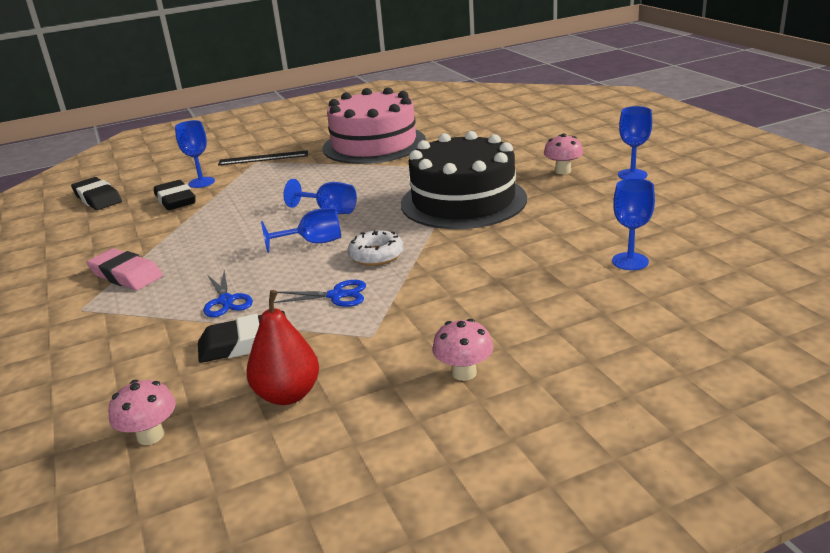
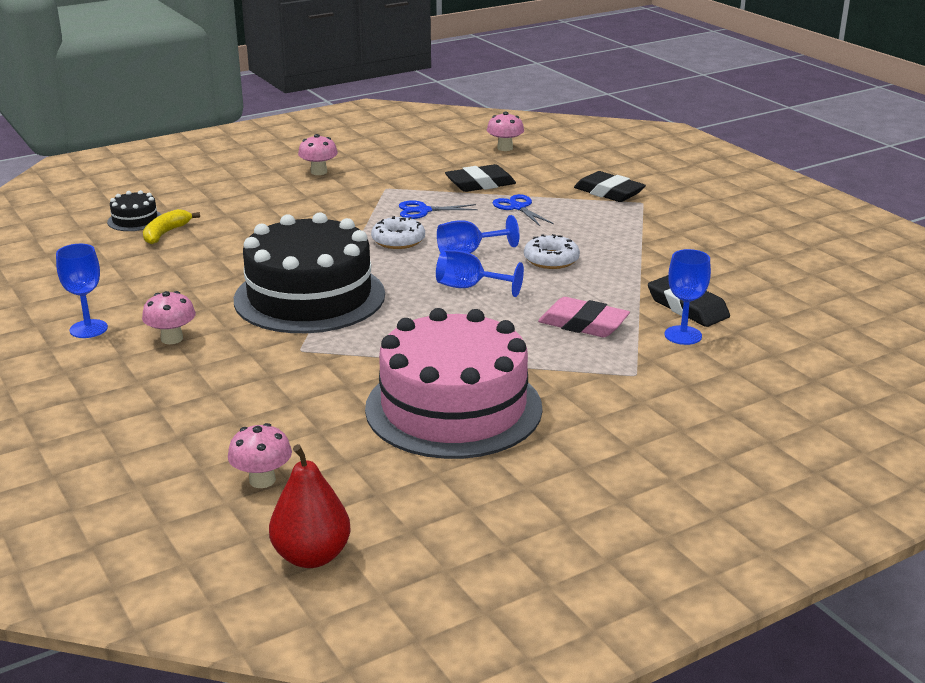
camera: 170 degrees right, 0 degrees up
black eraser [71,177,122,210] -> black eraser moved to [574,171,646,202]
pink eraser [87,248,163,290] -> pink eraser moved to [538,297,630,337]
black ruler [218,150,308,166] -> none
red pear [246,290,319,405] -> red pear moved to [269,444,351,568]
blue goblet [612,178,655,270] -> yellow banana [143,209,200,244]
none -> black cake [107,190,162,231]
none -> pink mushroom [228,423,292,488]
none -> white donut [524,234,580,269]

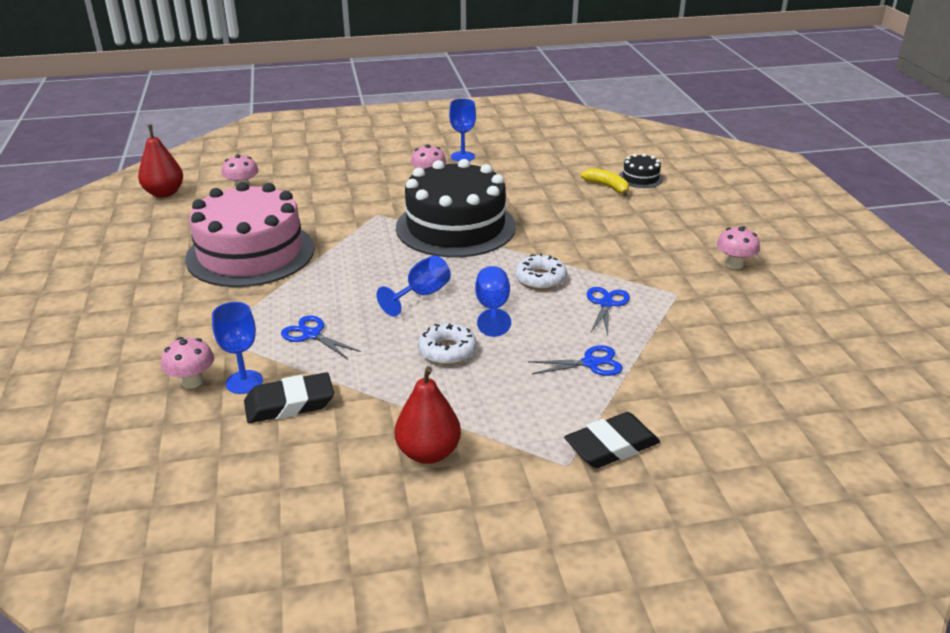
camera: 110 degrees right, 5 degrees up
black eraser [445,164,516,192] -> none
pink mushroom [487,112,524,151] -> pink mushroom moved to [161,337,214,389]
pink eraser [538,297,630,337] -> blue scissors [281,316,361,359]
none -> red pear [395,366,461,464]

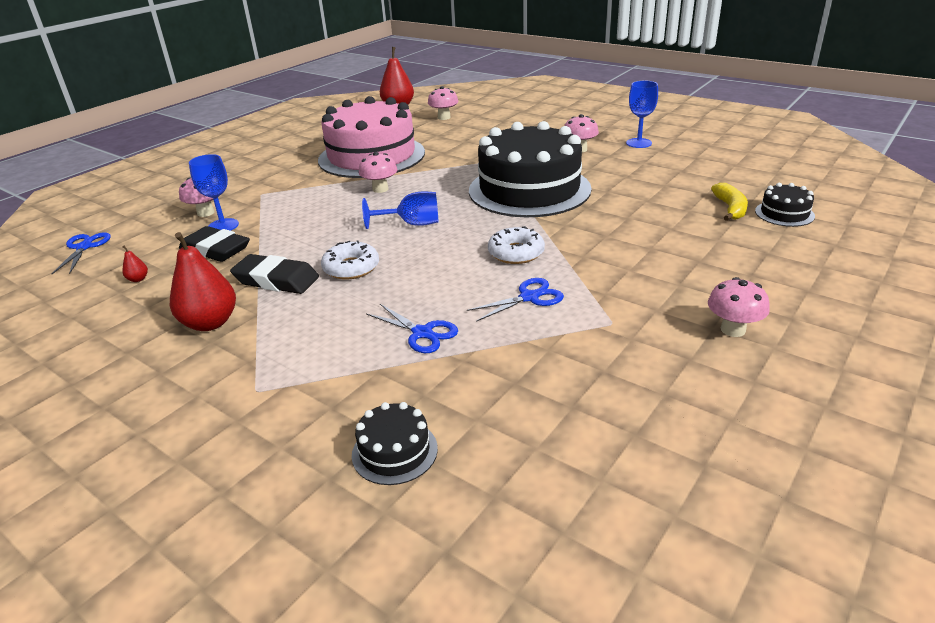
camera: 50 degrees right, 0 degrees up
blue scissors [281,316,361,359] -> blue scissors moved to [52,232,111,274]
blue goblet [475,266,511,337] -> none
black eraser [564,412,660,468] -> black eraser moved to [230,254,319,294]
none -> red pear [122,246,148,282]
none -> black cake [352,402,438,485]
none -> pink mushroom [359,152,398,193]

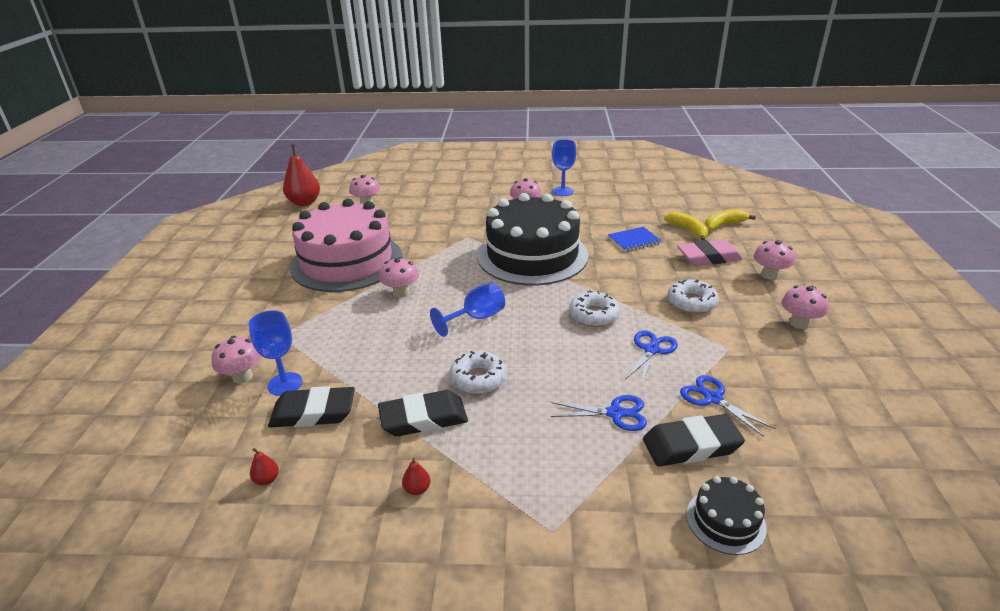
camera: 35 degrees left, 0 degrees up
blue scissors [52,232,111,274] -> blue scissors moved to [680,375,775,437]
red pear [170,232,236,331] -> red pear [402,458,430,495], size x0.42
black cake [755,183,815,227] -> yellow banana [705,209,756,231]
none -> blue notebook [608,227,661,252]
none -> black eraser [643,414,745,466]
none -> white donut [667,280,719,314]
none -> pink eraser [677,239,743,266]
none -> pink mushroom [753,240,795,280]

